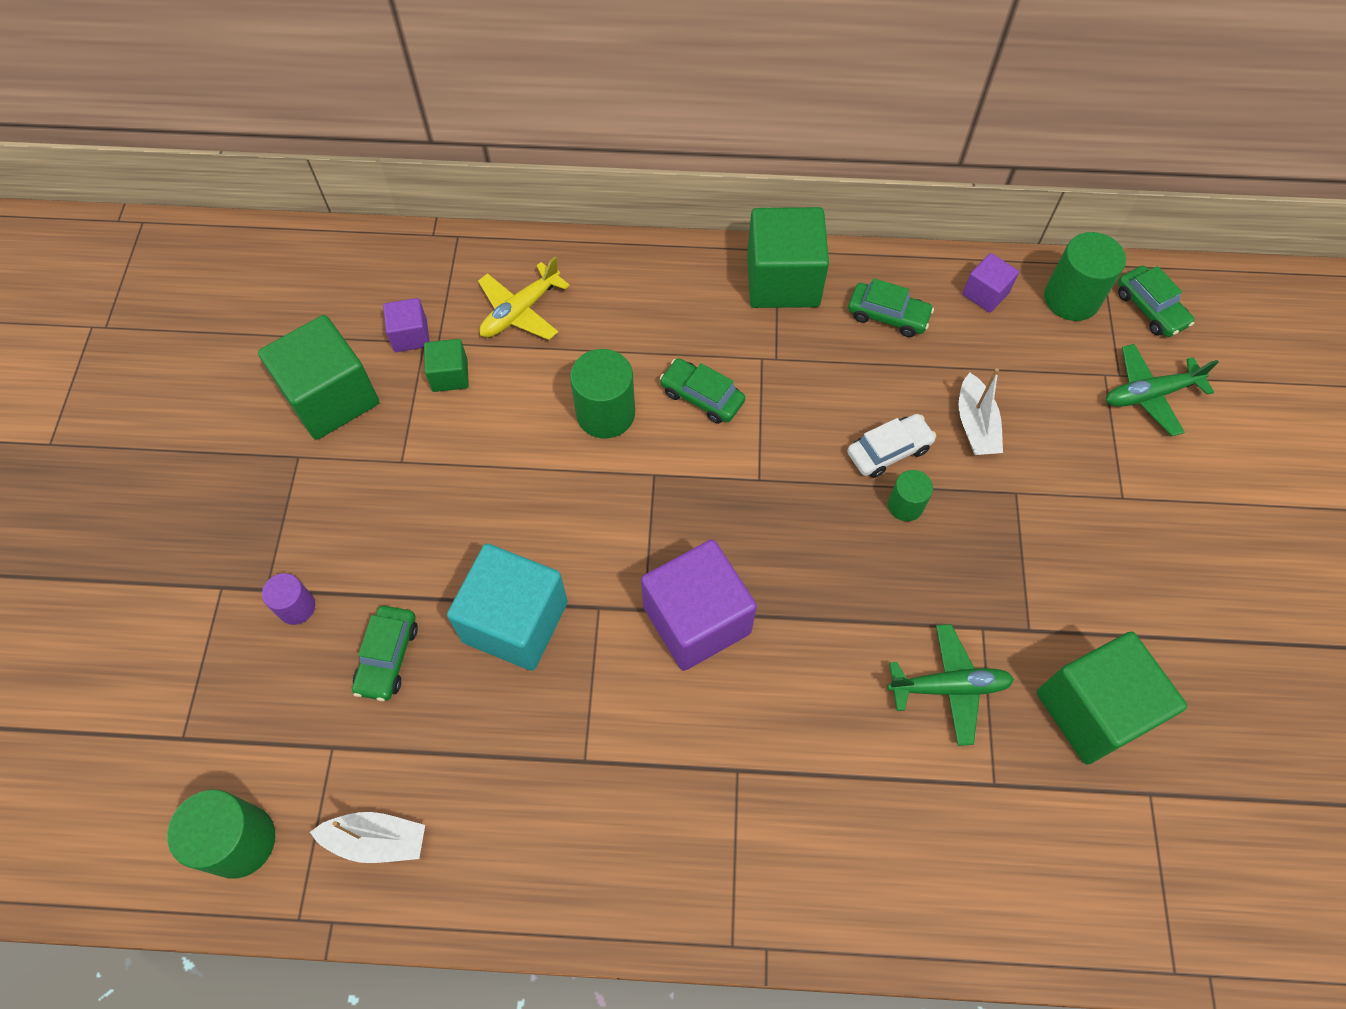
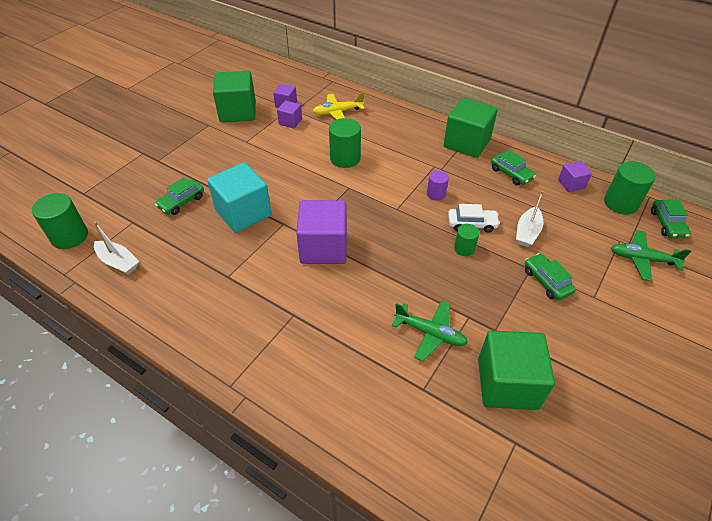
camera: 30 degrees right, 15 degrees down
purple cylinder [262,573,315,625] -> purple cylinder moved to [427,170,449,201]
green cube [424,339,469,392] -> purple cube [277,101,302,129]
green car [660,358,745,424] -> green car moved to [525,253,576,300]

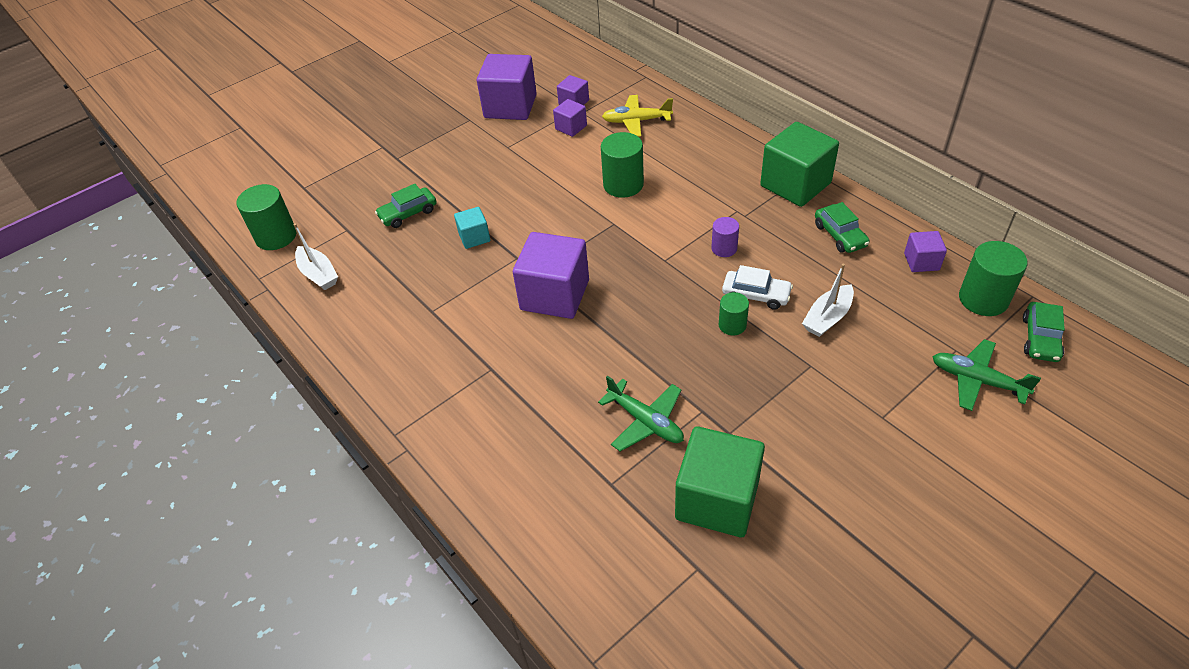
camera: 20 degrees right, 0 degrees up
turquoise cube [207,162,272,233] -> turquoise cube [454,207,490,249], size x0.50
green cube [213,71,256,122] -> purple cube [477,54,537,120]
green car [525,253,576,300] -> none

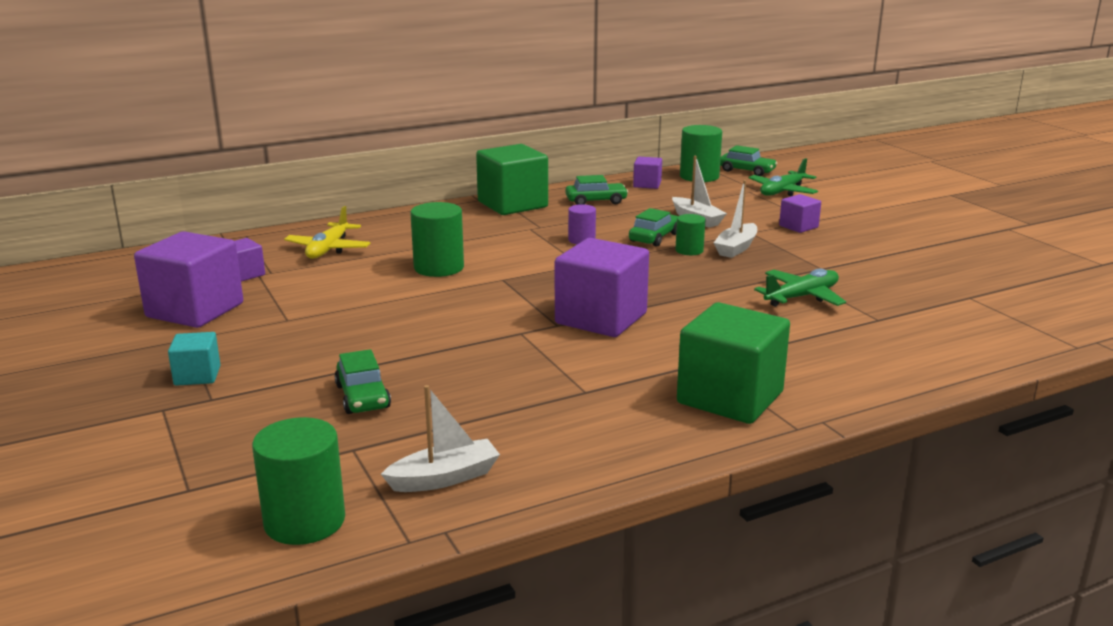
camera: 80 degrees left, 25 degrees down
turquoise cube [454,207,490,249] -> turquoise cube moved to [168,332,221,386]
purple cube [553,99,587,137] -> purple cube moved to [779,194,821,233]
green cube [675,426,765,537] -> green cube moved to [677,302,790,424]
white car [722,265,793,309] -> green car [629,208,678,247]
none -> white boat [714,180,757,258]

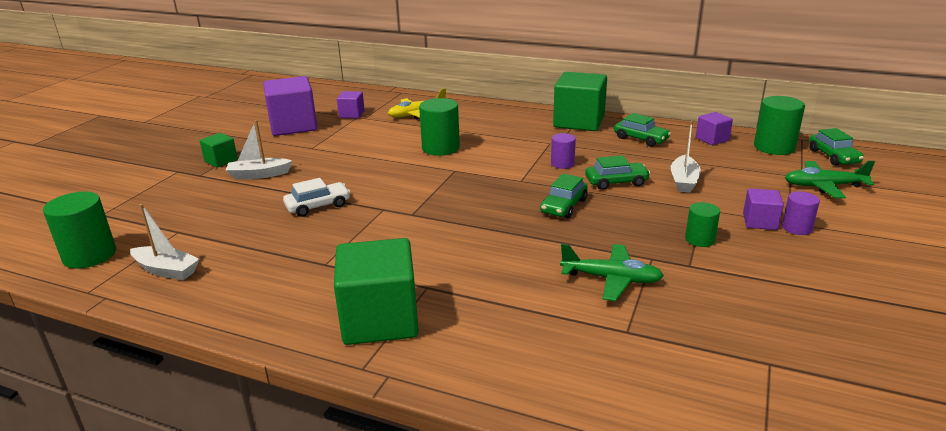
camera: 50 degrees right, 5 degrees up
turquoise cube [168,332,221,386] -> green cube [200,133,238,167]
green car [335,349,391,414] -> green car moved to [540,174,588,218]
purple cube [555,238,649,337] -> none
green cylinder [675,214,706,255] -> green cylinder moved to [685,202,720,247]
white boat [714,180,757,258] -> white boat moved to [226,120,292,180]
none -> white car [283,178,350,217]
none -> purple cylinder [782,191,820,235]

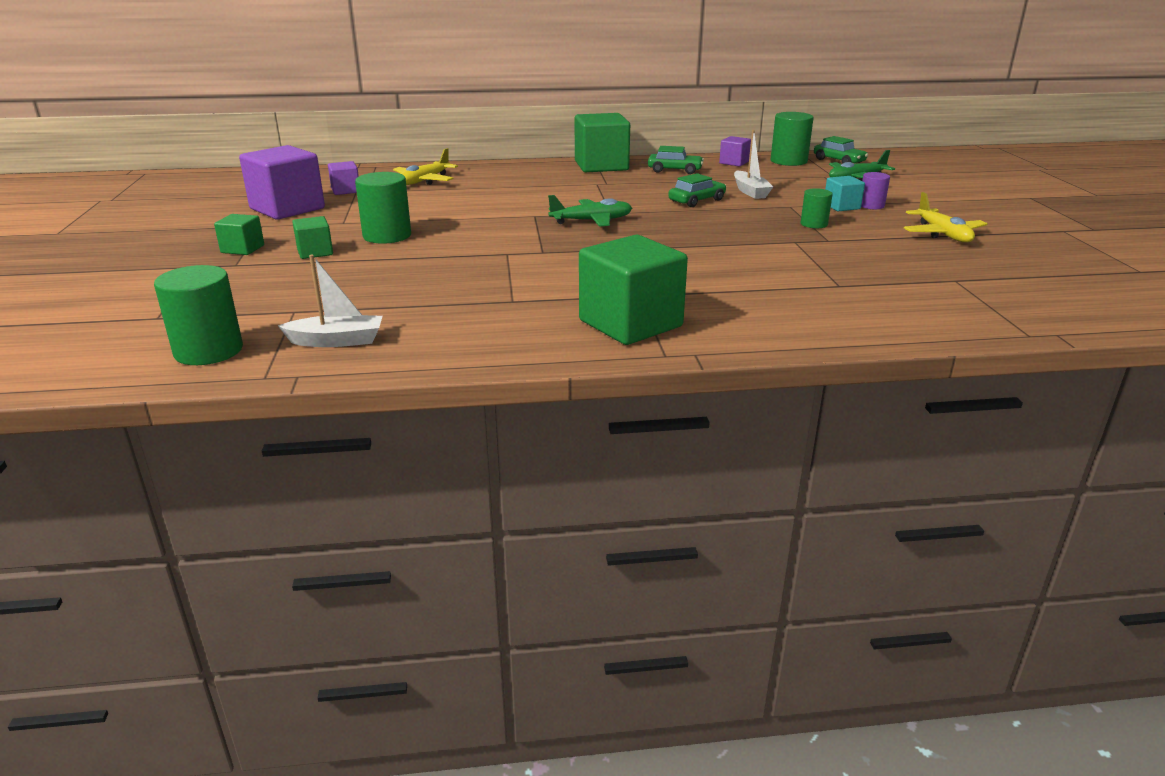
camera: 30 degrees left, 0 degrees up
white boat [226,120,292,180] -> green cube [292,216,333,259]
white car [283,178,350,217] -> none
green cylinder [419,98,460,156] -> green cylinder moved to [355,172,411,244]
green car [540,174,588,218] -> none
purple cylinder [551,133,576,169] -> none
green plane [560,244,664,301] -> green plane moved to [548,195,632,227]
purple cube [743,188,784,230] -> turquoise cube [825,176,865,211]
none -> yellow plane [904,192,987,243]

